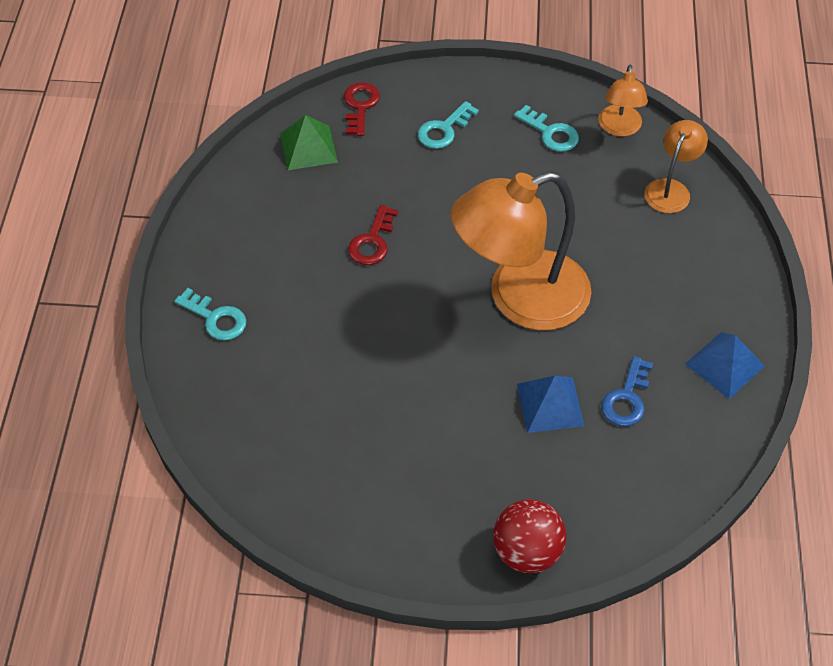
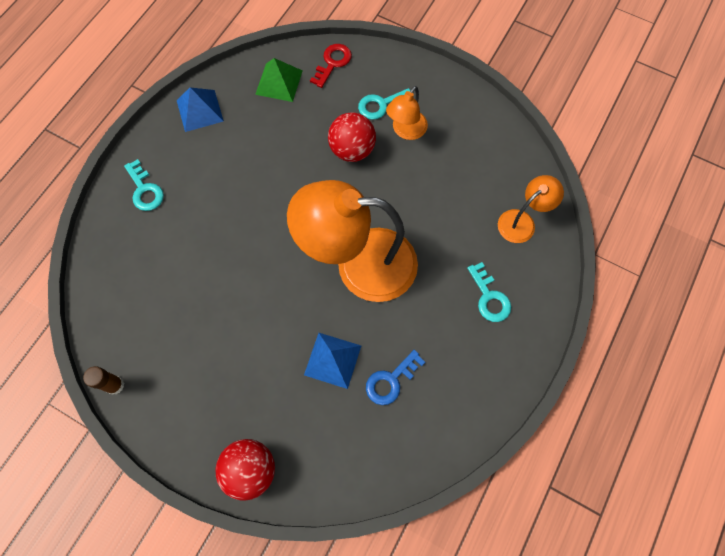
camera: 25 degrees right, 15 degrees up
red key [348,205,398,265] -> none
turquoise key [514,105,579,152] -> turquoise key moved to [467,262,511,322]
orange lamp [598,64,648,136] -> orange lamp moved to [386,86,428,140]
blue pyramid [685,332,765,399] -> blue pyramid moved to [177,88,224,132]
none -> brown glue stick [83,366,124,395]
none -> red ball [328,112,376,162]

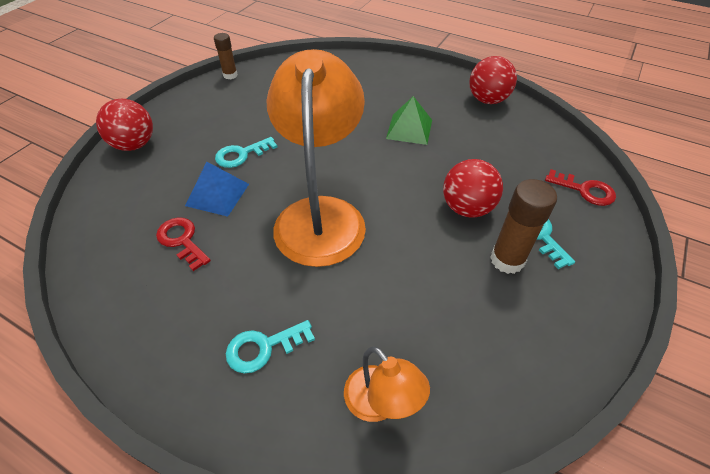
camera: 90 degrees right, 20 degrees down
turquoise key [124,159,164,211] -> turquoise key moved to [215,137,277,168]
blue pyramid [177,88,224,132] -> red ball [469,56,517,104]
green pyramid [255,58,303,102] -> green pyramid moved to [386,96,432,145]
blue key [366,350,425,405] -> red key [156,217,211,271]
orange lamp [386,86,428,140] -> brown glue stick [490,179,557,274]

